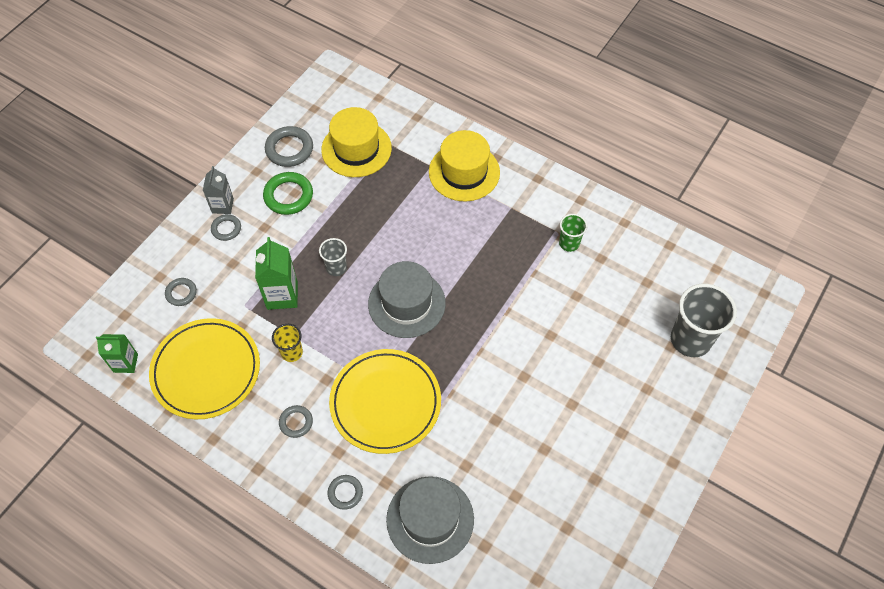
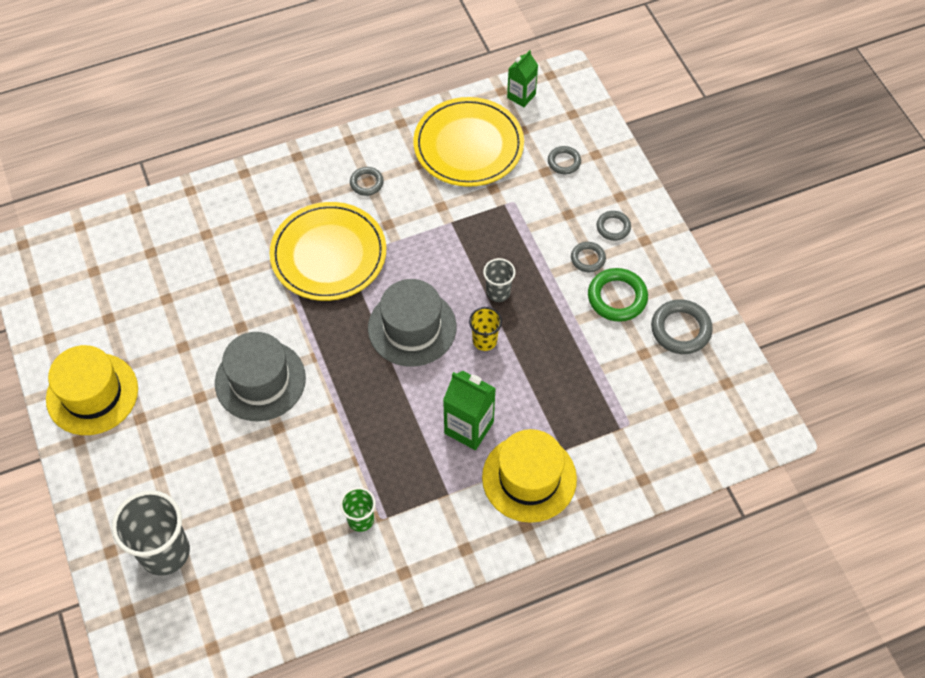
camera: 125 degrees right, 0 degrees up
grey carton [203,166,234,214] -> none
green carton [255,237,298,310] -> green carton moved to [443,371,496,450]
yellow cup [272,324,303,362] -> yellow cup moved to [469,307,502,351]
yellow hat [321,107,392,177] -> yellow hat moved to [46,345,138,435]
grey ring [328,475,363,510] -> grey ring moved to [571,242,606,272]
grey hat [386,476,474,564] -> grey hat moved to [215,332,306,421]

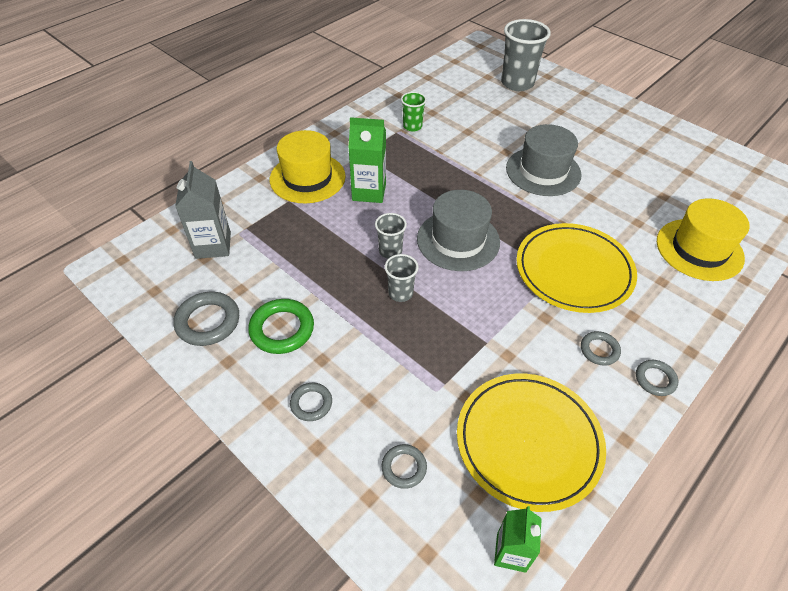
camera: 155 degrees right, 10 degrees down
yellow hat [46,345,138,435] -> yellow hat moved to [657,198,750,281]
yellow cup [469,307,502,351] -> grey cup [375,213,407,259]
grey ring [571,242,606,272] -> grey ring moved to [636,360,678,396]
none -> grey carton [175,161,231,259]

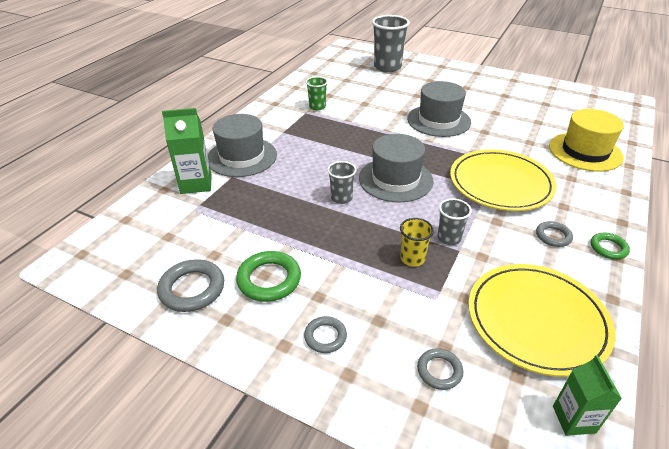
camera: 15 degrees left, 10 degrees down
grey carton [175,161,231,259] -> none
yellow hat [270,130,346,203] -> grey hat [208,114,277,177]
green carton [348,117,386,203] -> green carton moved to [162,108,212,194]
grey cup [385,254,418,302] -> grey cup moved to [438,198,472,245]
grey ring [636,360,678,396] -> green ring [591,233,630,259]
none -> yellow cup [400,218,434,267]

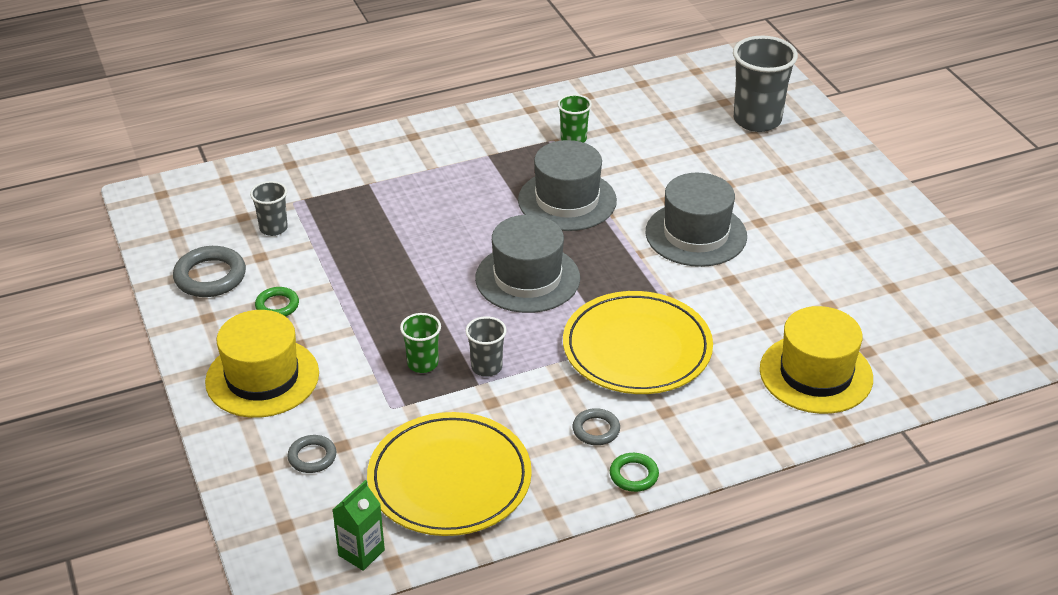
camera: 40 degrees right, 0 degrees up
green carton [162,108,212,194] -> none
grey hat [208,114,277,177] -> grey hat moved to [518,140,617,231]
green ring [236,251,301,302] -> green ring [255,287,299,317], size x0.59
grey ring [304,316,347,353] -> yellow hat [205,310,319,418]
grey cup [327,161,356,204] -> grey cup moved to [250,181,288,236]
yellow cup [400,218,434,267] -> green cup [400,313,441,373]

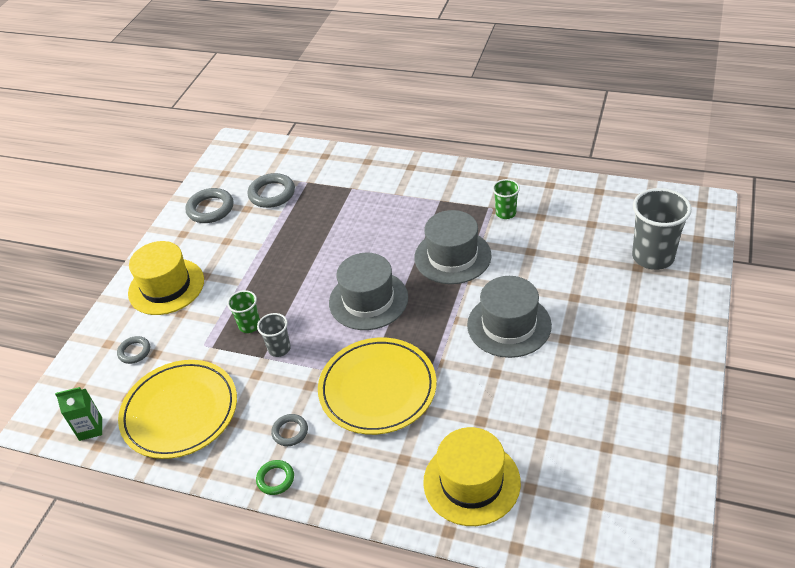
camera: 45 degrees right, 5 degrees up
grey cup [250,181,288,236] -> grey ring [248,173,295,208]
green ring [255,287,299,317] -> none

